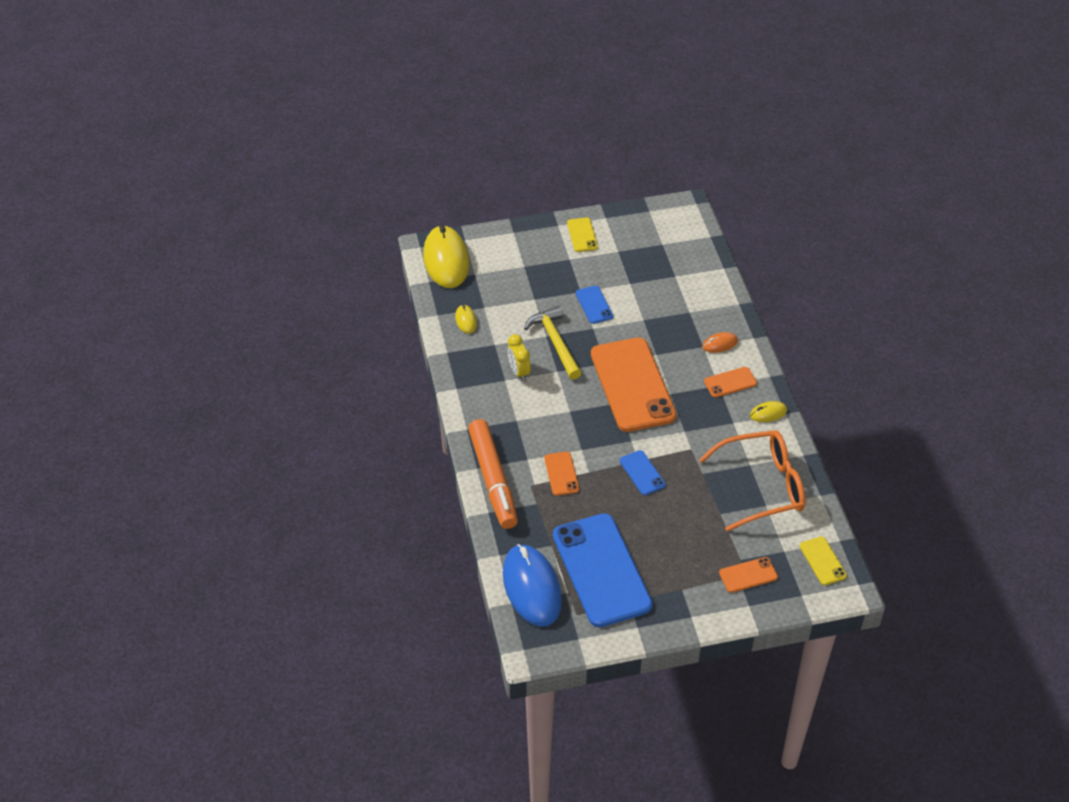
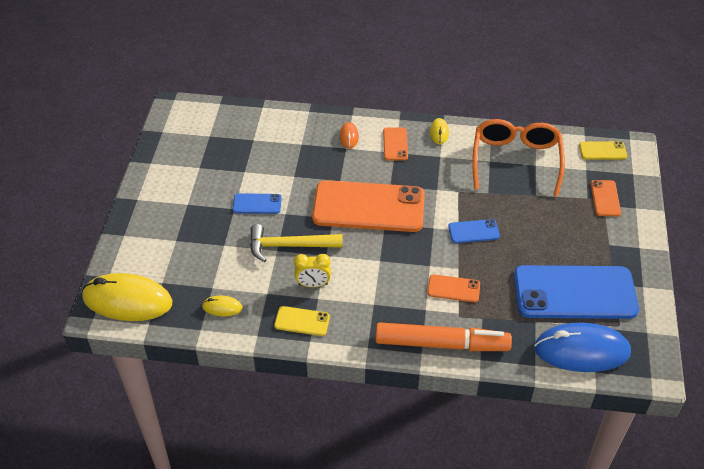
camera: 70 degrees left, 0 degrees up
yellow phone [567,217,598,252] -> yellow phone moved to [274,306,330,336]

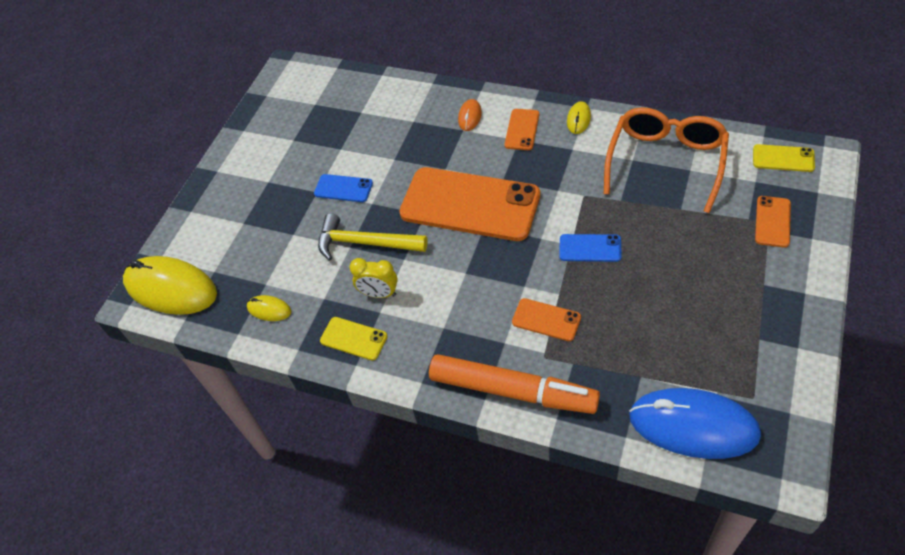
camera: 20 degrees right, 5 degrees up
blue phone [514,265,639,319] -> none

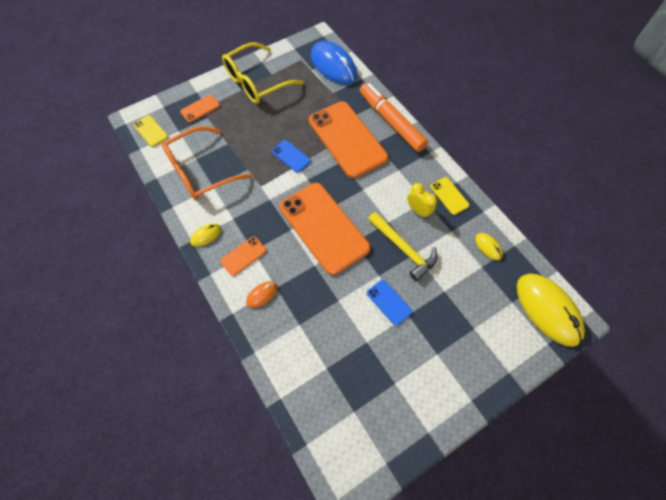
camera: 150 degrees left, 10 degrees up
orange phone [512,298,581,341] -> orange phone [309,101,388,178], size x2.30
none -> yellow glasses [222,43,304,104]

